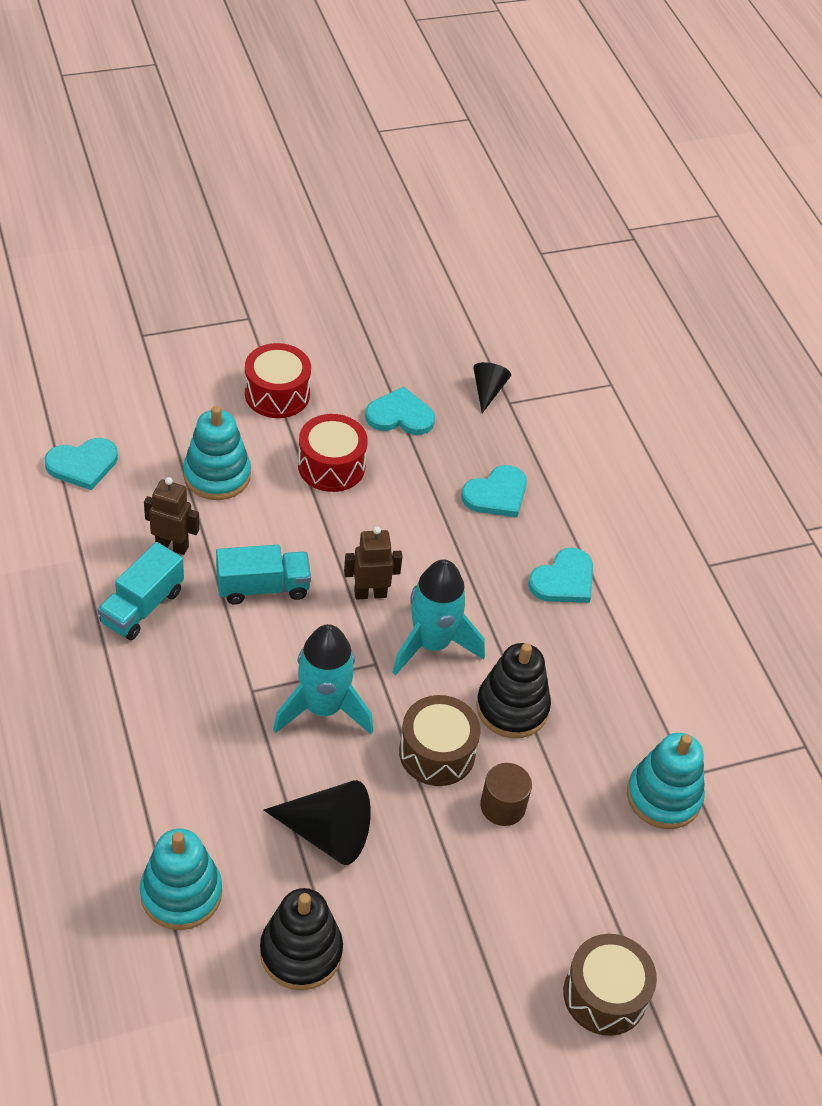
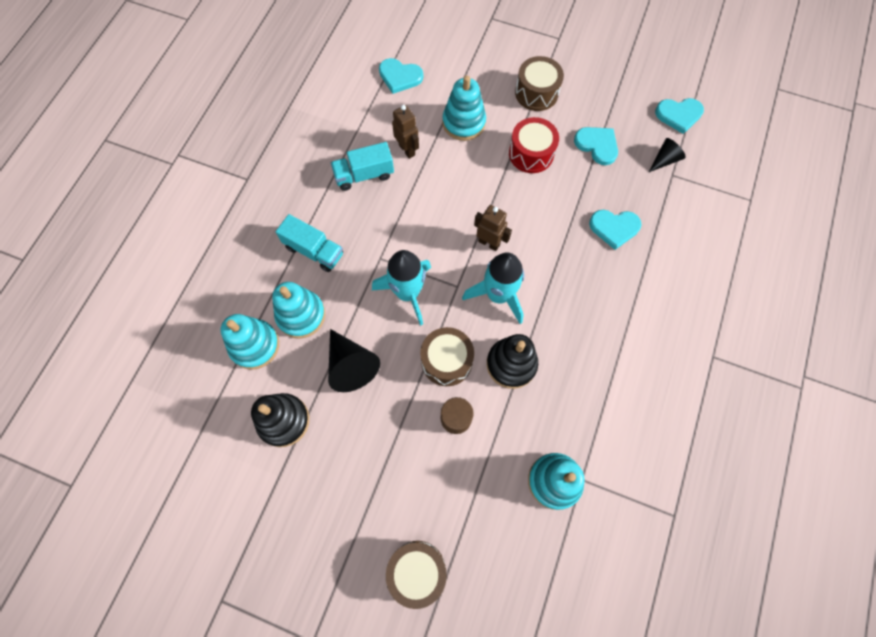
camera: 45 degrees right, 20 degrees up
turquoise truck [216,545,311,605] -> turquoise truck moved to [276,214,343,272]
red drum [245,343,311,418] -> brown drum [515,56,564,111]
turquoise heart [528,548,593,603] -> turquoise heart moved to [655,98,704,134]
none -> turquoise stacking toy [272,282,325,339]

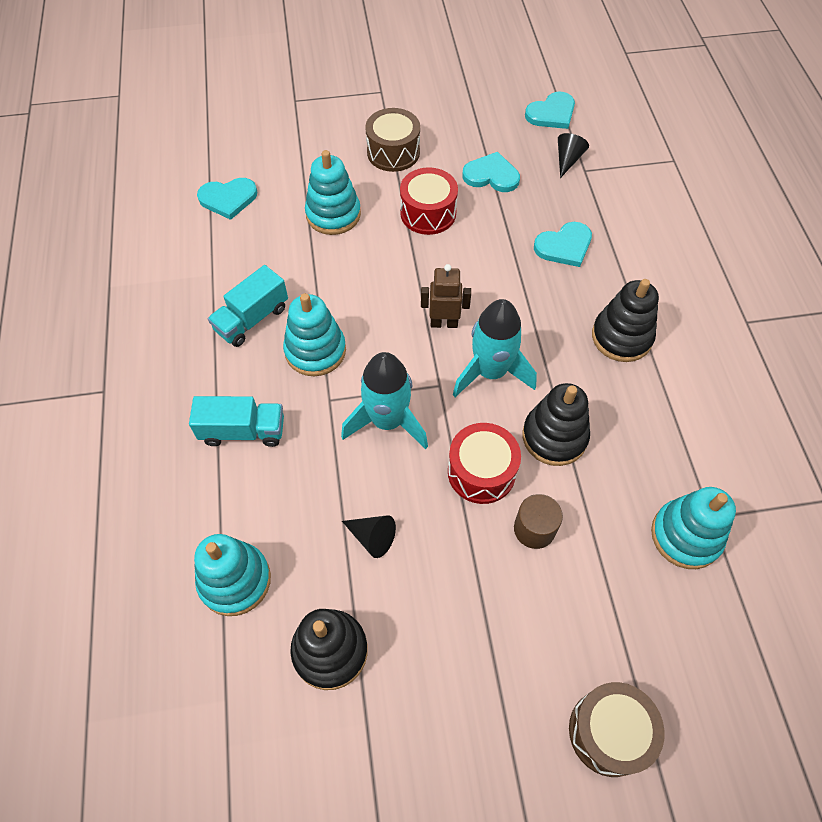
camera: 30 degrees left, 10 degrees down
turquoise stacking toy [272,282,325,339] -> turquoise stacking toy moved to [283,293,346,376]
black cone [328,329,380,392] -> black cone [342,515,396,558], size x0.58
brown robot [392,105,419,159] -> none
brown drum [420,327,474,386] -> red drum [448,423,521,504]
none -> black stacking toy [592,279,659,362]

